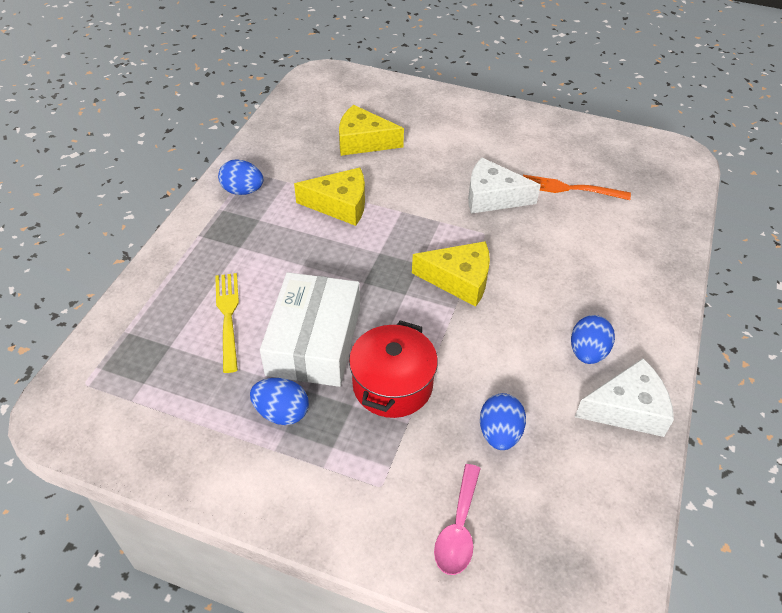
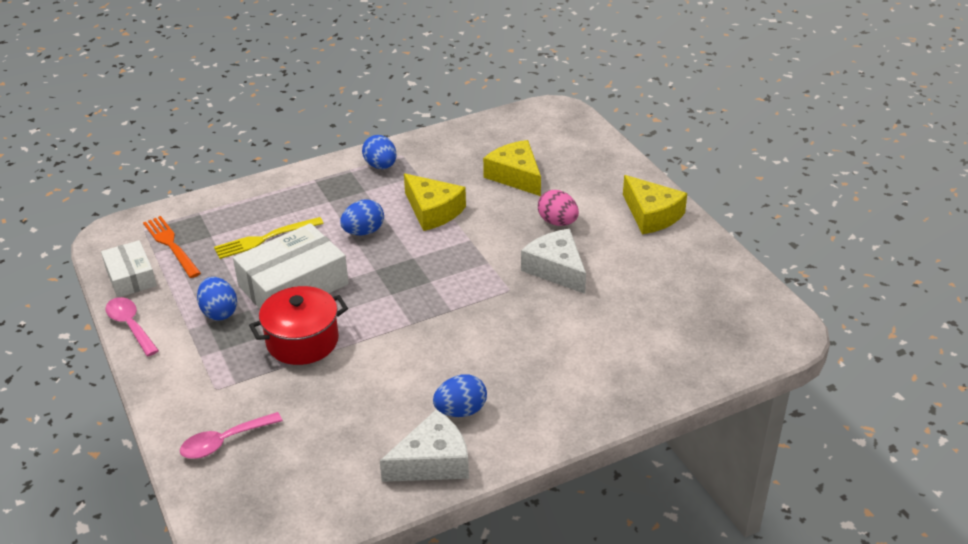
camera: 45 degrees right, 10 degrees down
yellow fork [215,273,239,373] -> yellow fork turned 150 degrees counterclockwise [214,217,324,259]
yellow cheese [412,241,490,307] -> yellow cheese moved to [623,175,687,234]
blue egg [480,393,526,450] -> blue egg moved to [340,199,384,236]
orange fork [523,175,631,200] -> orange fork moved to [143,216,201,278]
white cheese [575,358,674,437] -> white cheese turned 60 degrees counterclockwise [380,409,469,482]
none -> white box [101,240,157,297]
none -> pink spoon [105,297,159,356]
none -> pink egg [538,190,579,226]

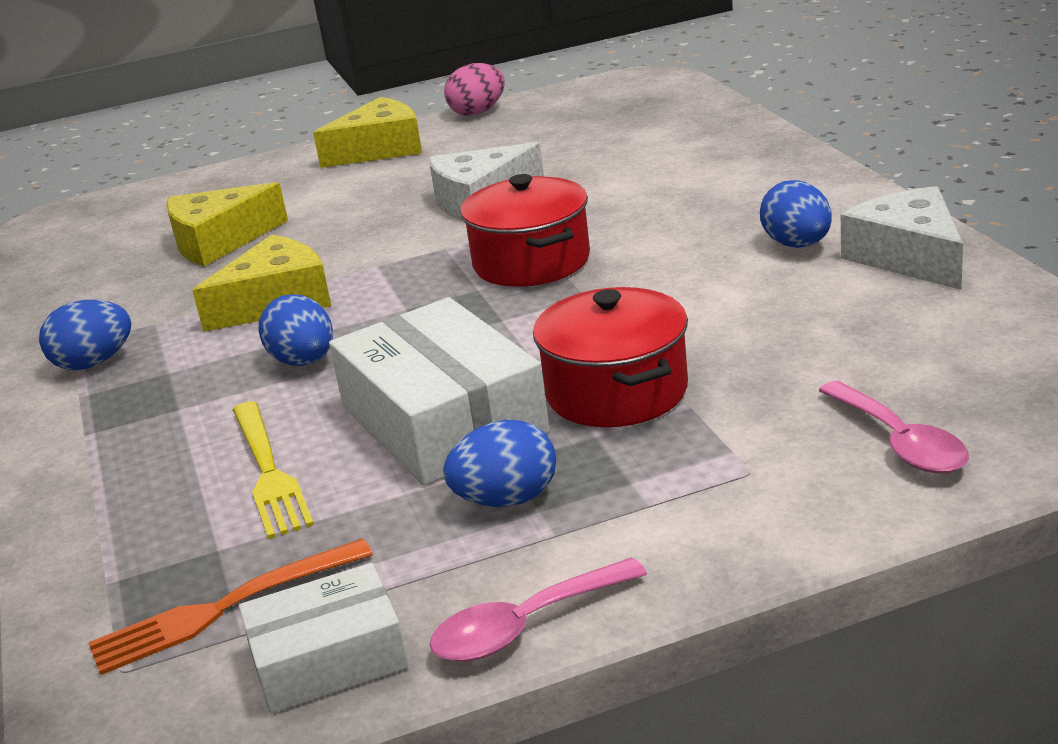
camera: 80 degrees left, 10 degrees down
pink egg [538,190,579,226] -> pink egg moved to [444,63,505,116]
none -> red pot [460,174,590,287]

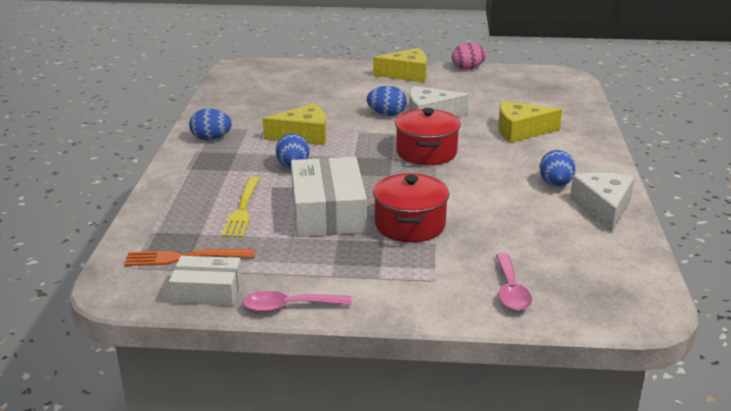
camera: 20 degrees right, 0 degrees up
yellow cheese [166,182,288,266] -> yellow cheese moved to [498,101,562,143]
blue egg [443,420,556,507] -> blue egg moved to [367,86,407,116]

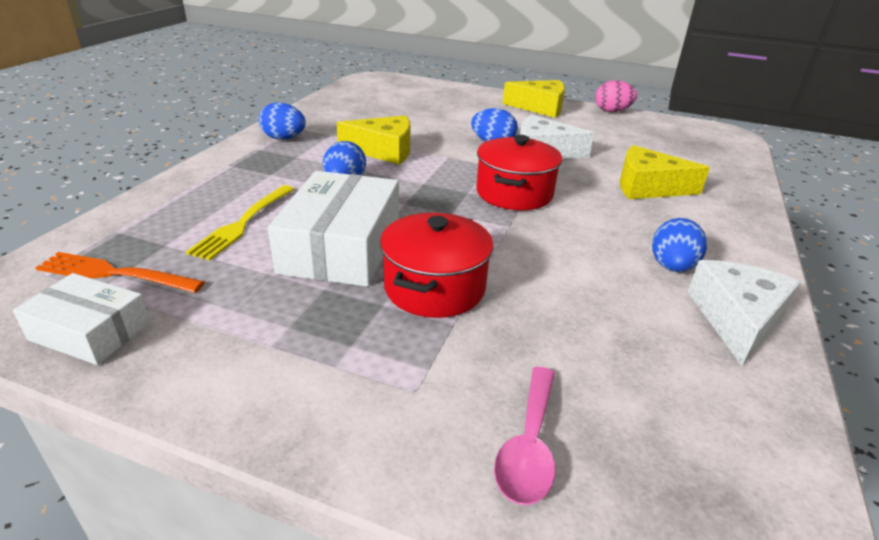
camera: 15 degrees right, 5 degrees up
pink spoon [242,291,352,312] -> none

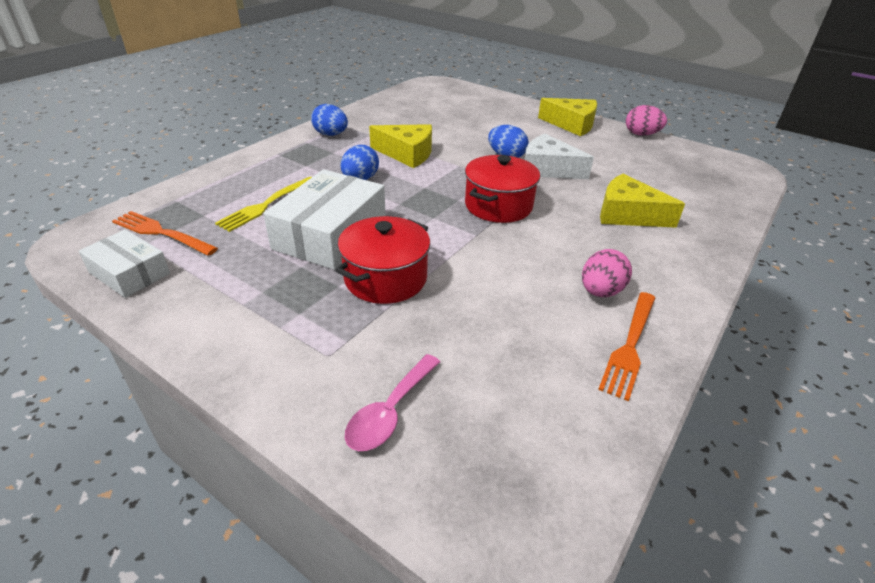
camera: 15 degrees right, 5 degrees up
blue egg [652,218,707,272] -> pink egg [582,249,632,297]
white cheese [688,260,801,366] -> orange fork [598,292,655,401]

